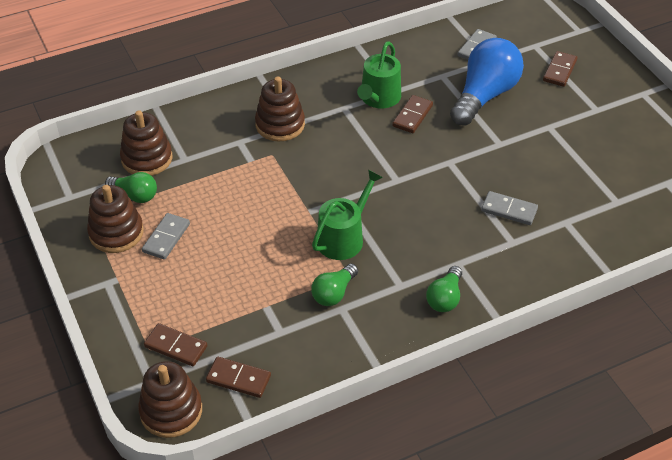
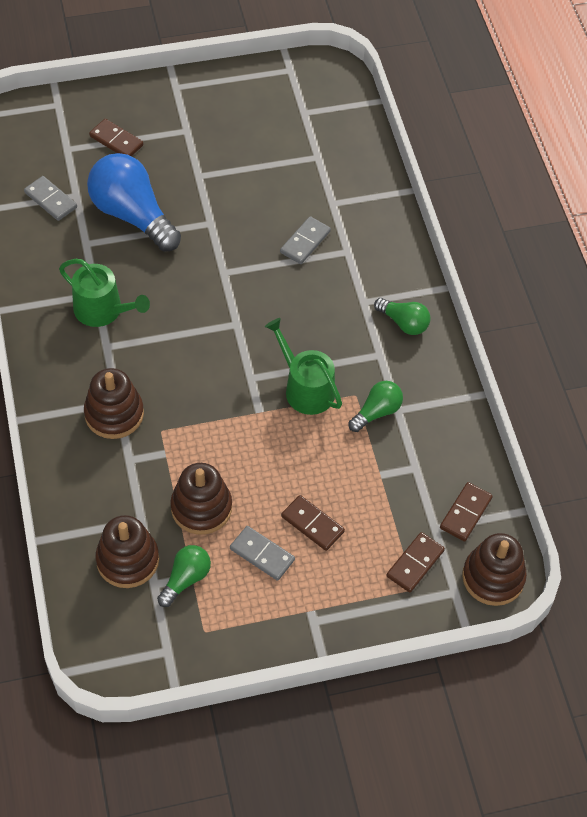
camera: 80 degrees left, 10 degrees up
brown stacking toy [87,185,144,253] -> brown stacking toy moved to [170,463,232,535]
green light bulb [311,264,358,306] -> green light bulb turned 90 degrees counterclockwise [348,381,403,432]
brown domino [392,95,433,133] -> brown domino moved to [281,495,345,551]

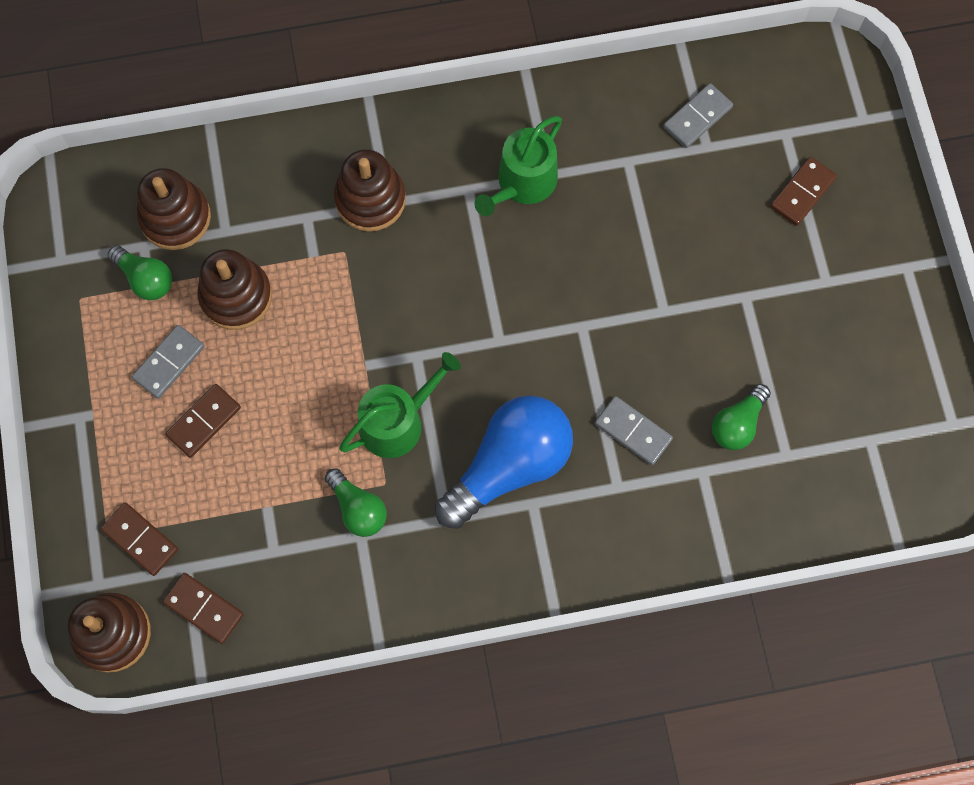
camera: 95 degrees right, 15 degrees up
blue light bulb [87,153,181,252] -> blue light bulb moved to [435,395,573,529]
green light bulb [374,298,431,335] -> green light bulb moved to [712,384,771,450]

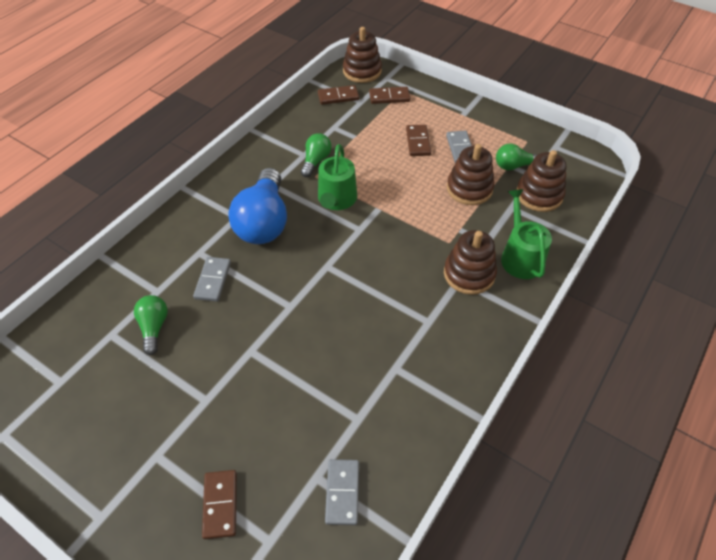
camera: 135 degrees right, 20 degrees down
green light bulb [325,468,387,537] -> green light bulb turned 105 degrees clockwise [301,133,332,177]
green watering can [474,116,562,216] -> green watering can moved to [501,189,552,279]
grey domino [595,396,673,465] -> grey domino turned 75 degrees counterclockwise [193,257,231,302]

